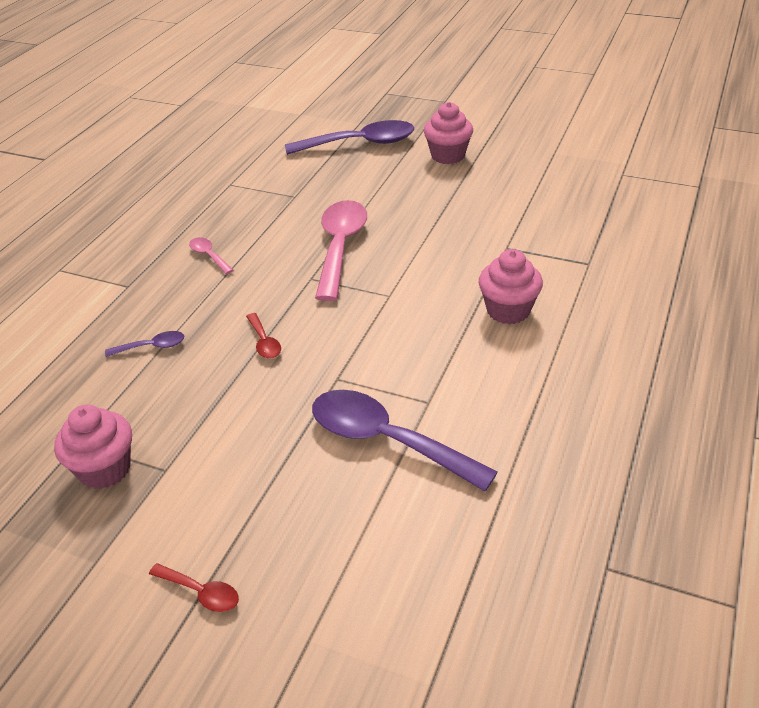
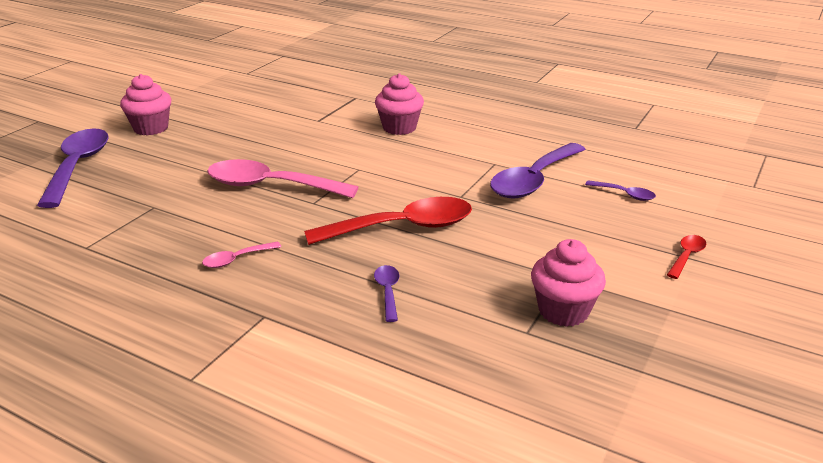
camera: 85 degrees left, 10 degrees down
red spoon [246,313,281,359] -> red spoon [304,197,472,245], size x2.24
none -> purple spoon [585,180,656,201]

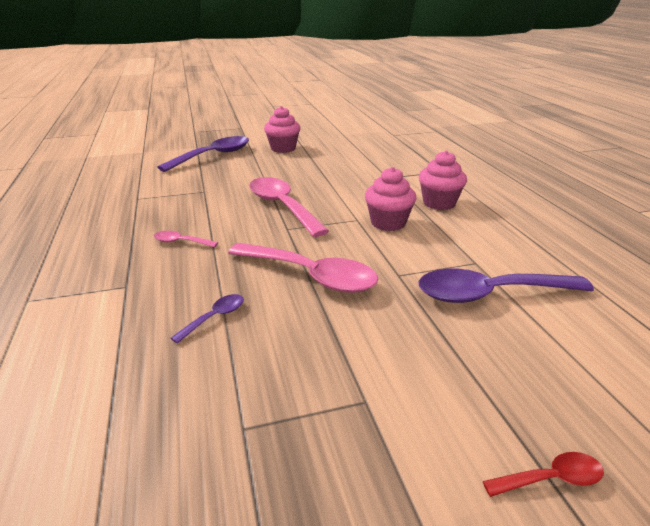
camera: 45 degrees right, 0 degrees up
red spoon [304,197,472,245] -> pink spoon [228,243,378,293]
pink cupcake [531,239,606,327] -> pink cupcake moved to [365,167,417,231]
purple spoon [585,180,656,201] -> none

